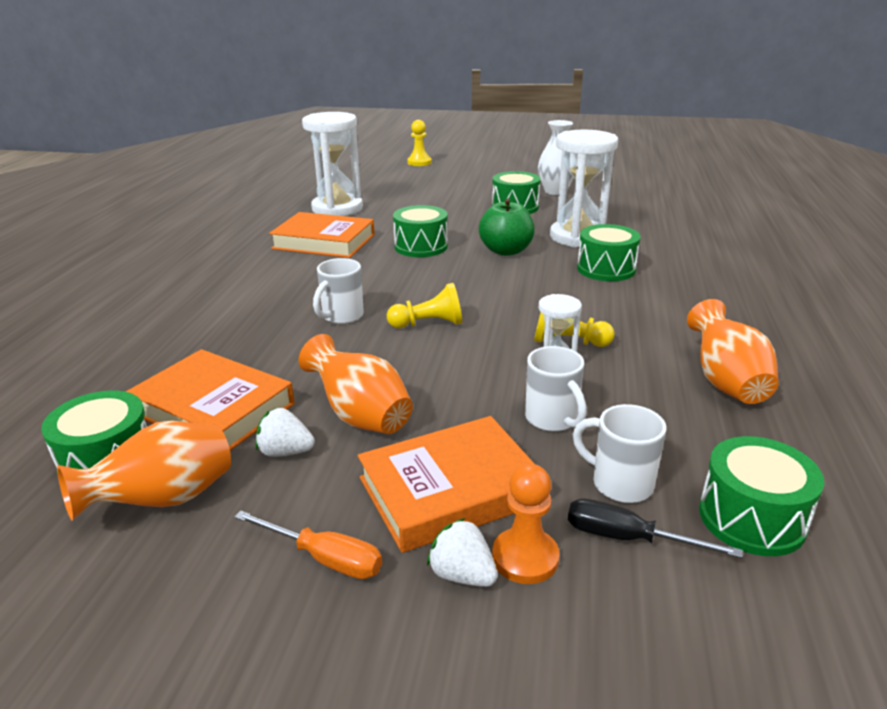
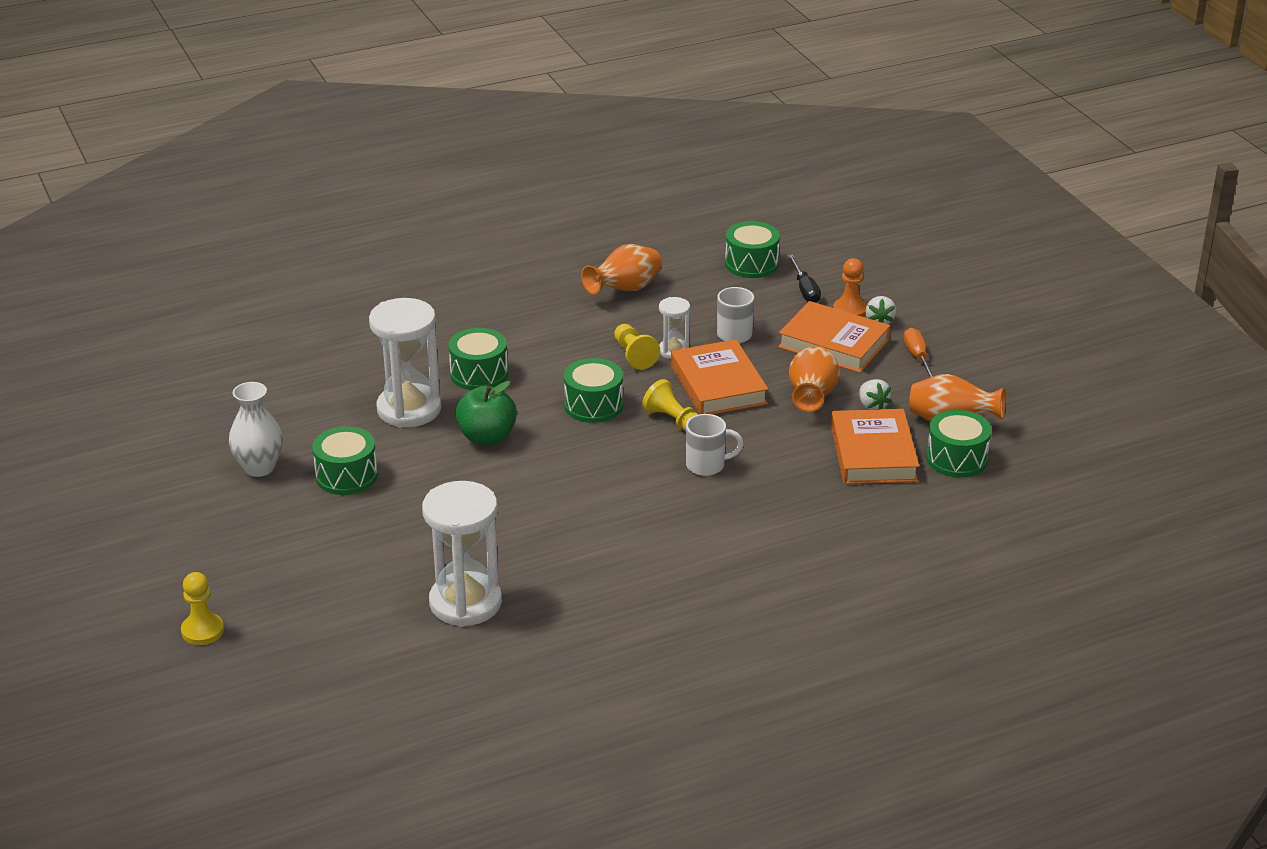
camera: 125 degrees left, 5 degrees up
orange book [269,212,375,258] -> orange book moved to [671,339,768,414]
green drum [393,205,448,257] -> green drum moved to [564,358,623,423]
white mug [573,404,666,503] -> none

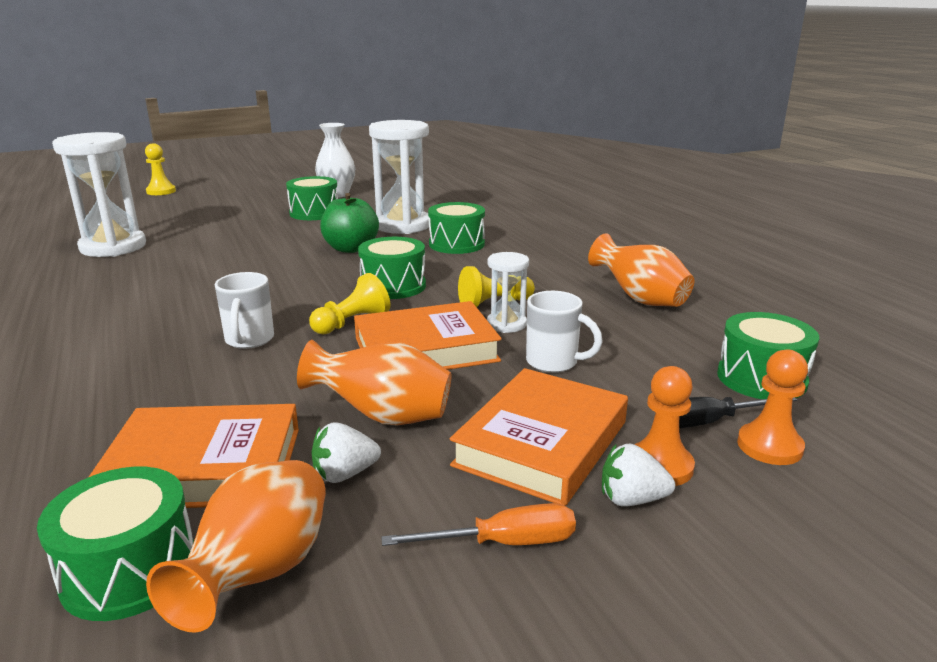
camera: 90 degrees right, 10 degrees down
none -> orange pawn [737,349,808,465]

